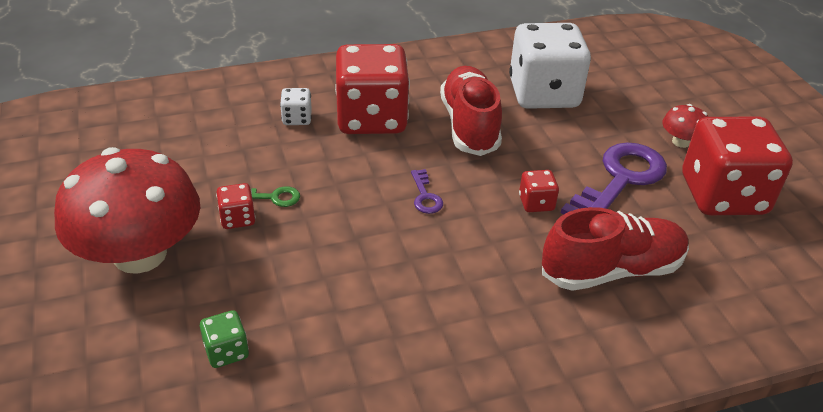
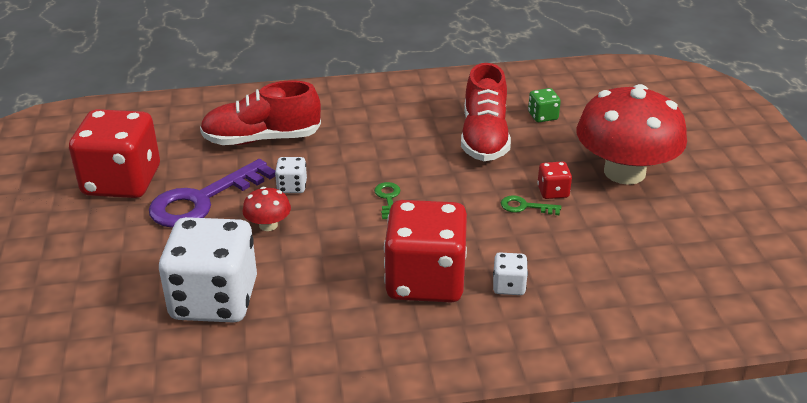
camera: 170 degrees left, 5 degrees down
purple key [411,169,443,214] -> green key [374,182,401,219]
red shoe [440,66,502,156] -> red shoe moved to [461,63,511,161]
red dice [519,170,559,212] -> white dice [275,157,307,193]
red mushroom [662,104,709,148] -> red mushroom moved to [242,187,291,231]

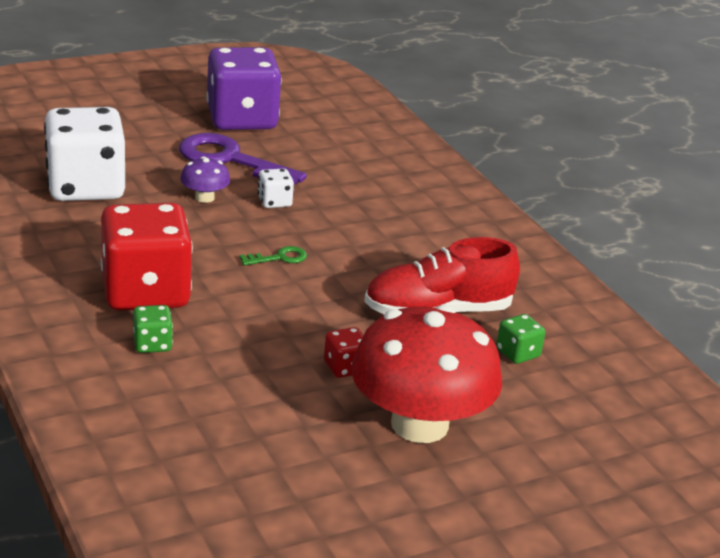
camera: 70 degrees right, 5 degrees down
red dice [69,109,160,198] -> purple dice [206,47,282,130]
red shoe [200,80,321,145] -> none
red mushroom [242,187,291,231] -> purple mushroom [180,156,230,203]
white dice [493,253,528,295] -> green dice [133,305,173,353]
green key [501,195,561,215] -> none

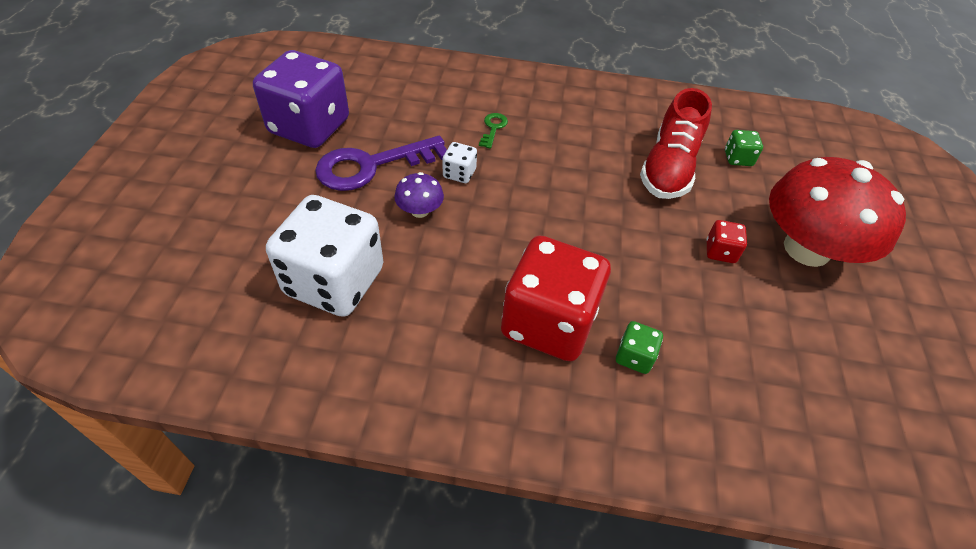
camera: 55 degrees left, 20 degrees up
green key [240,246,307,265] -> green key moved to [479,113,508,149]

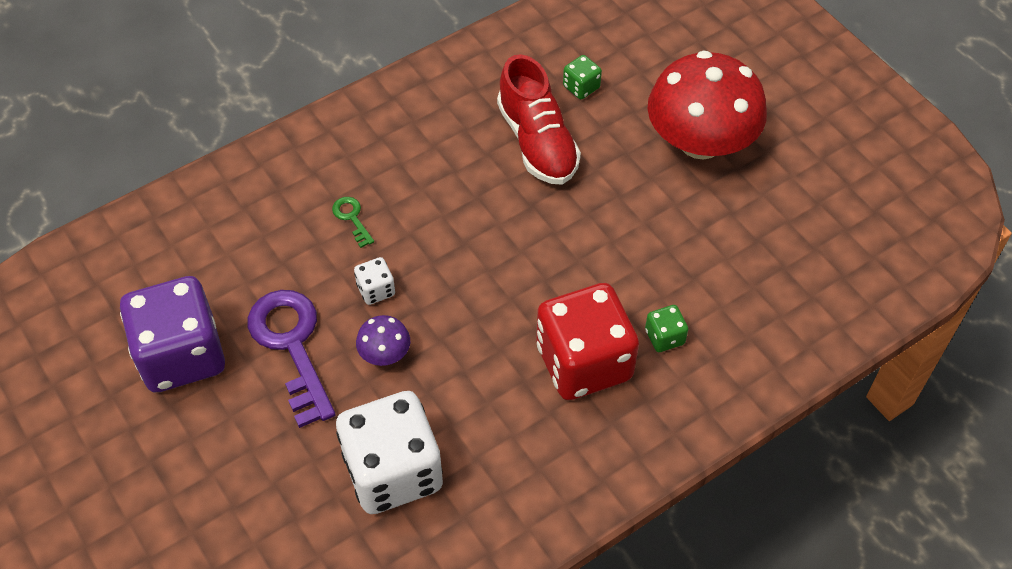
camera: 40 degrees left, 5 degrees up
purple key [315,136,447,191] -> purple key turned 135 degrees clockwise [248,290,336,428]
red dice [707,220,747,263] -> none

